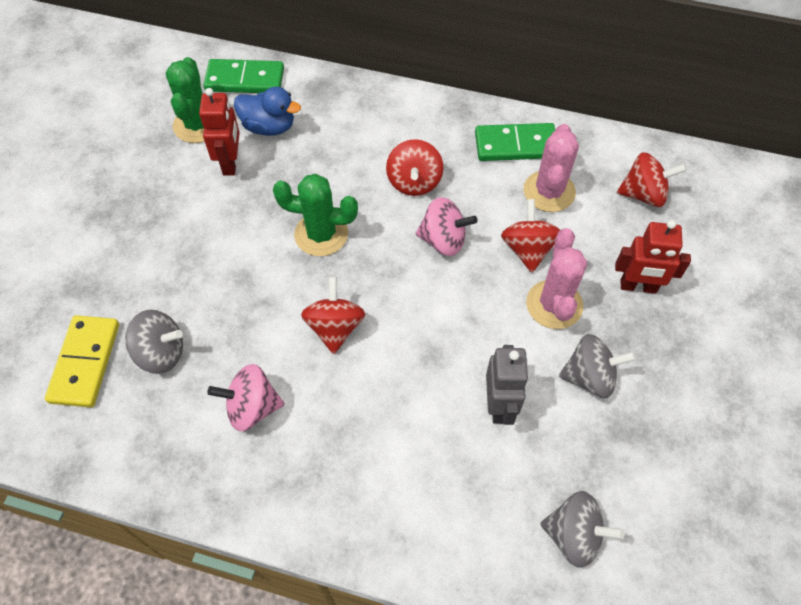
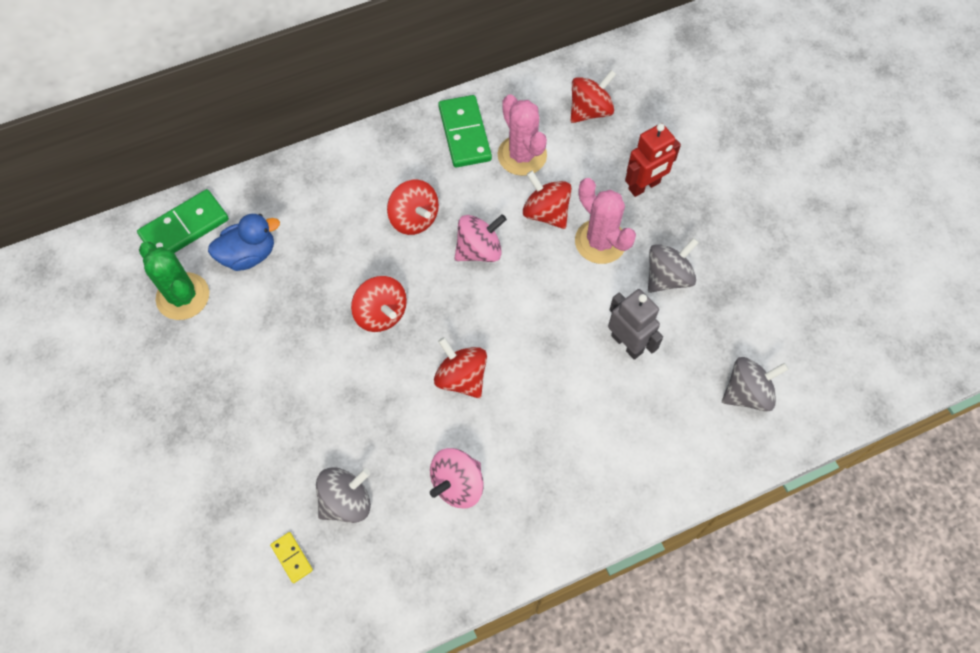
camera: 40 degrees left, 5 degrees up
yellow domino [45,315,119,407] -> yellow domino [270,532,313,583], size x0.49
red robot [199,88,240,176] -> none
green cactus [273,174,358,256] -> red spinning top [351,276,407,332]
green domino [475,123,555,161] -> green domino turned 60 degrees counterclockwise [438,95,492,168]

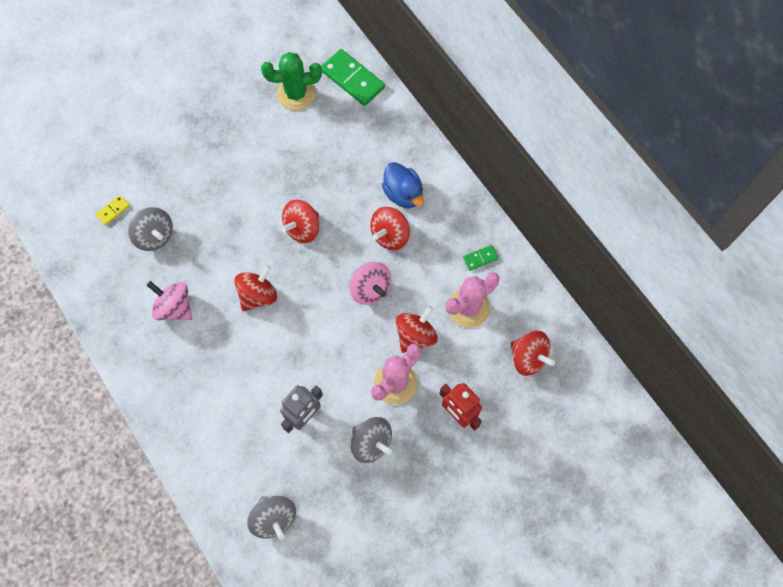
camera: 80 degrees right, 5 degrees up
green cactus [139,242,209,320] -> green cactus turned 45 degrees clockwise [261,52,322,110]
blue duck [208,214,280,271] -> blue duck moved to [382,162,424,208]
green domino [438,95,492,168] -> green domino [463,245,499,271], size x0.49

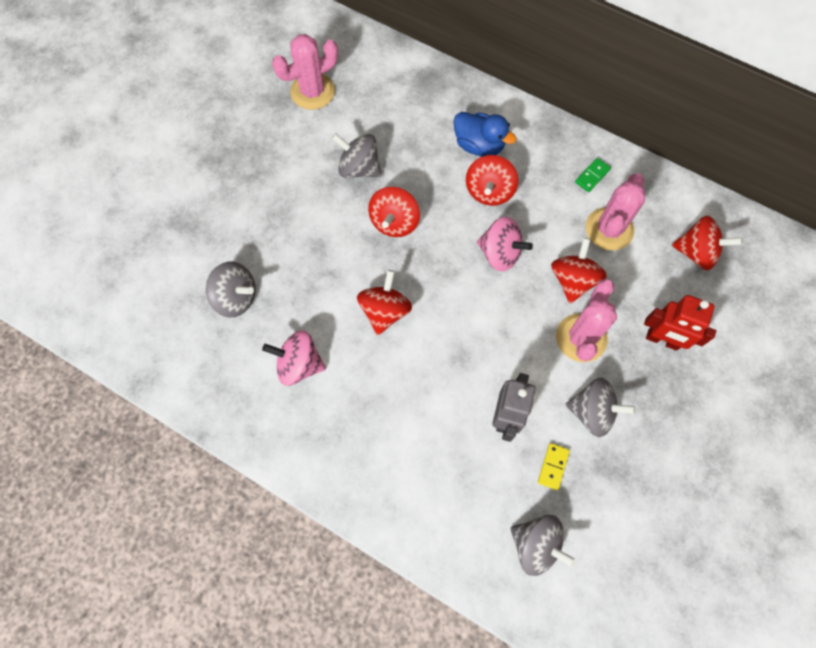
camera: 25 degrees left, 0 degrees up
yellow domino [95,195,130,225] -> yellow domino moved to [538,443,570,490]
green cactus [261,52,322,110] -> pink cactus [272,34,338,110]
green domino [321,49,385,106] -> none
none -> grey spinning top [332,133,382,178]

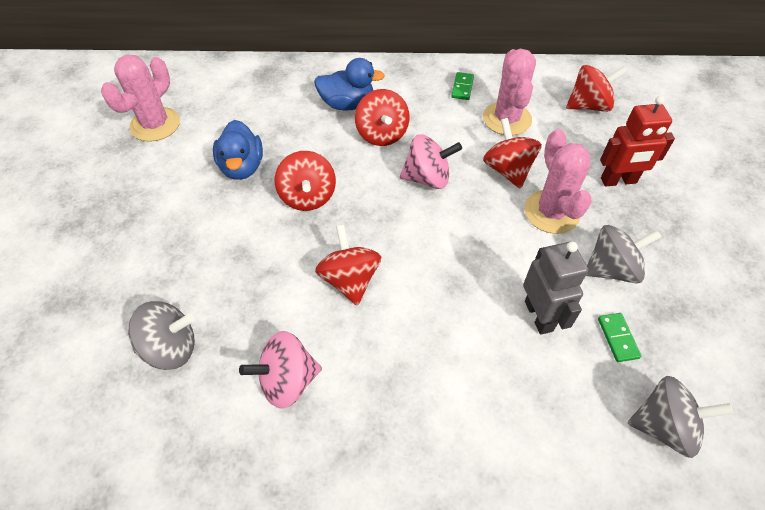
camera: 30 degrees left, 15 degrees down
grey spinning top [332,133,382,178] -> blue duck [213,120,263,180]
yellow domino [538,443,570,490] -> green domino [598,313,641,362]

